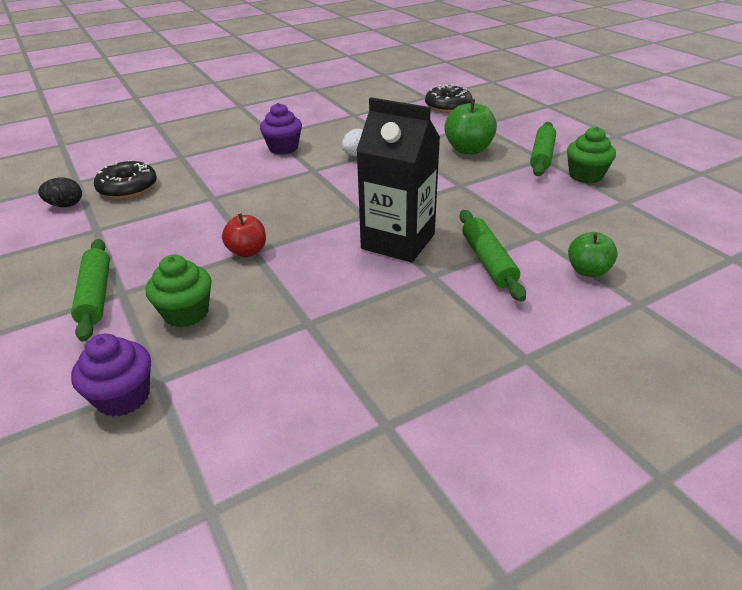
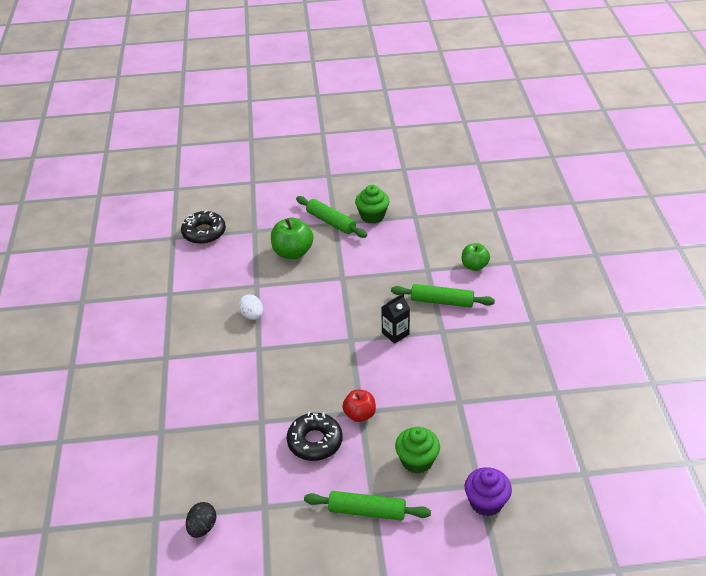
camera: 65 degrees left, 5 degrees up
black donut [94,160,157,199] -> black donut moved to [287,412,342,461]
purple cupcake [260,103,302,155] -> none
black carton [356,97,440,262] -> black carton [381,293,410,344], size x0.49

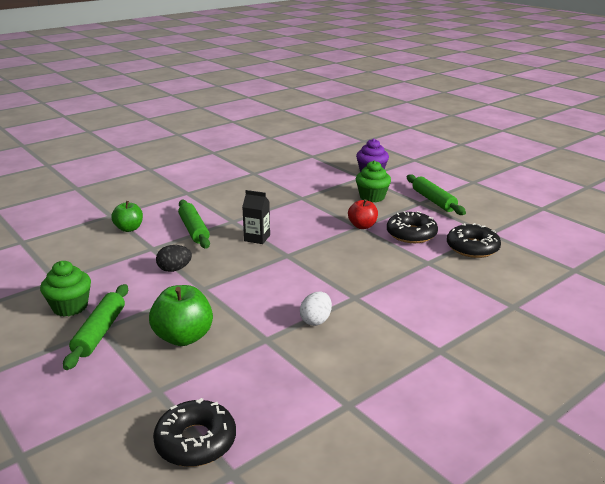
camera: 125 degrees left, 15 degrees down
black egg [186,502,216,538] -> black egg moved to [156,245,192,272]
none -> black donut [447,223,501,258]

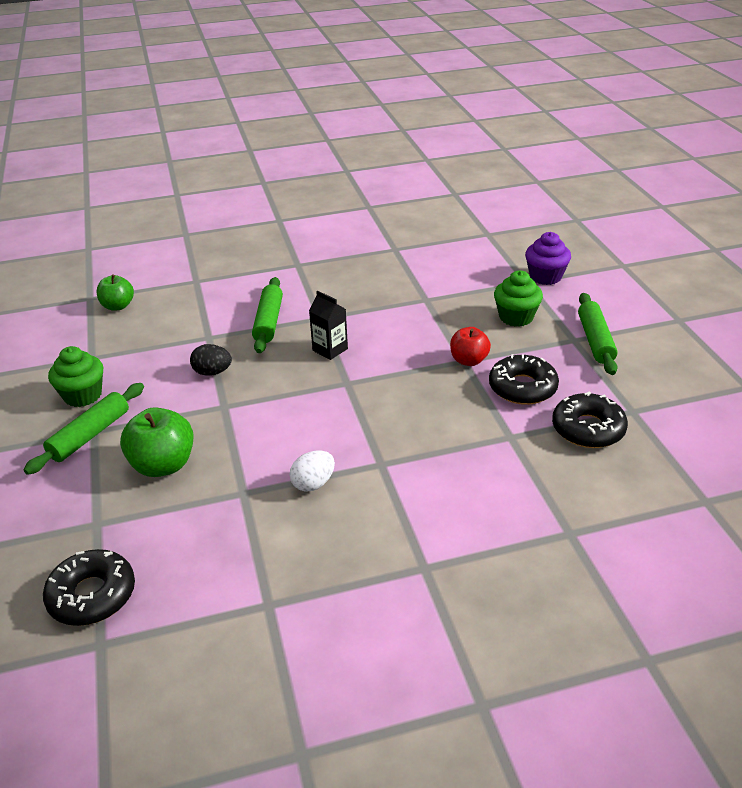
camera: 25 degrees right, 10 degrees up
green apple [111,201,143,232] -> green apple moved to [96,275,134,310]

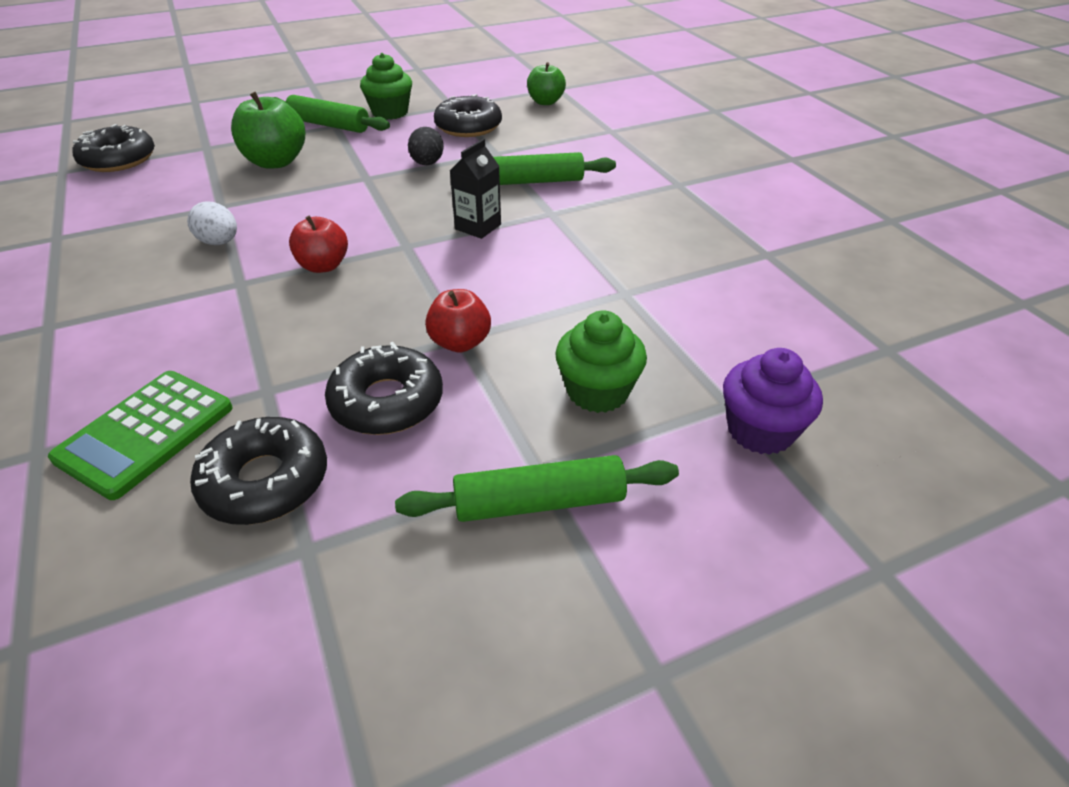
camera: 80 degrees right, 5 degrees up
none -> green calculator [48,371,233,500]
none -> red apple [289,216,348,273]
none -> black donut [434,94,502,137]

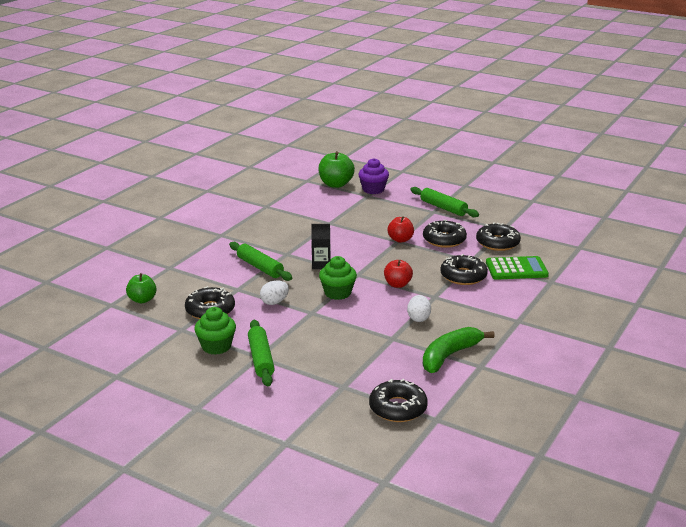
camera: 125 degrees left, 15 degrees down
green apple [231,92,305,169] -> green apple moved to [318,151,355,188]
black egg [408,127,444,165] -> white egg [260,280,289,305]
green cupcake [555,310,647,413] -> green cupcake moved to [319,256,357,300]
none -> green banana [423,327,495,373]
none -> black donut [440,254,488,285]

